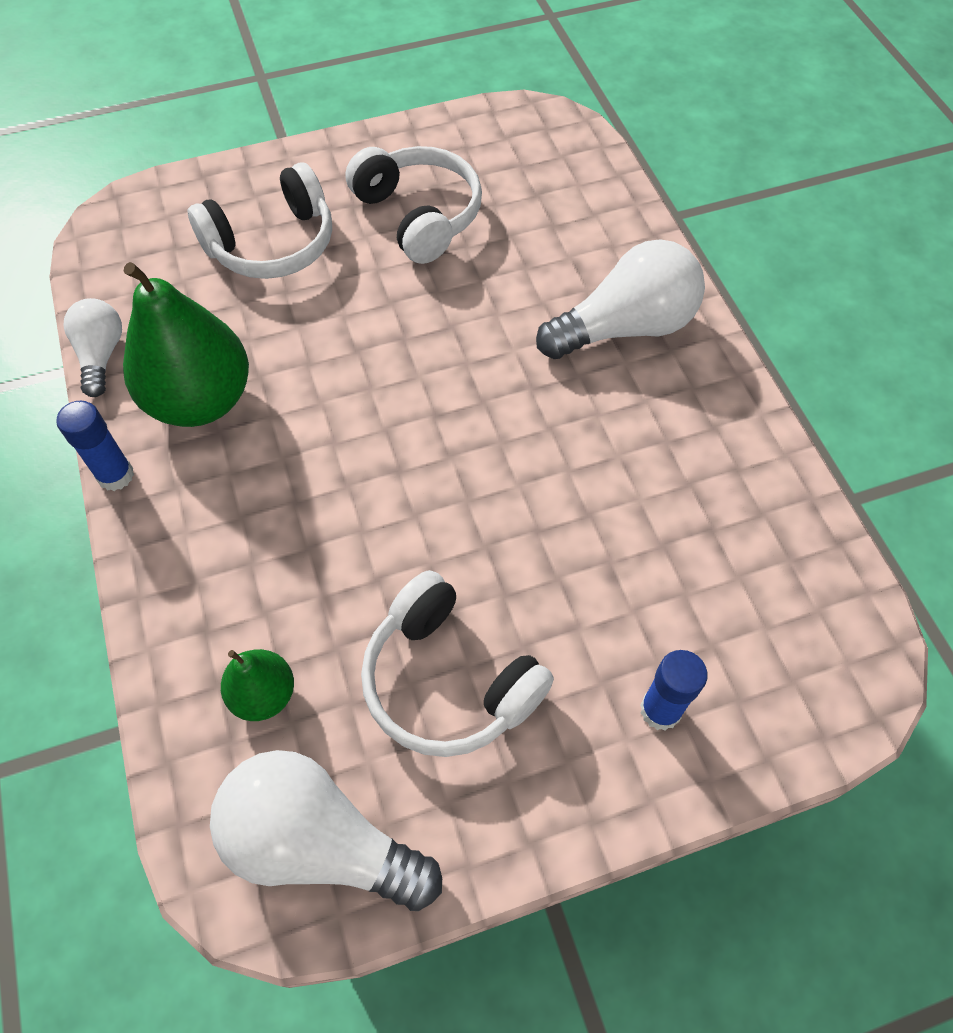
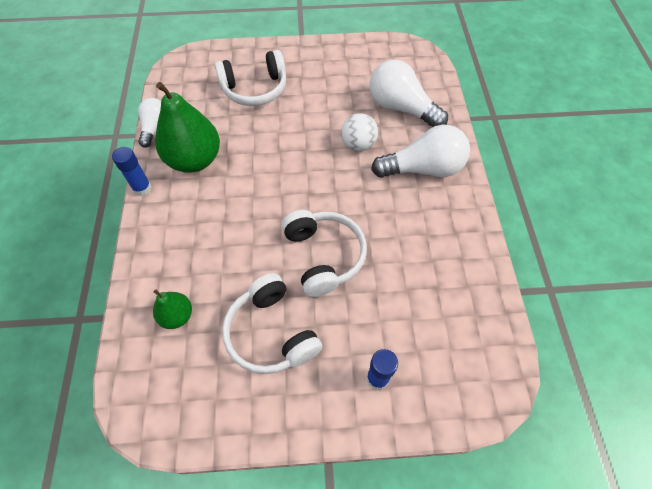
camera: 15 degrees right, 0 degrees up
white light bulb [210,750,442,911] -> white light bulb moved to [369,60,448,127]
white headphones [345,146,482,264] -> white headphones moved to [282,210,367,297]
none -> white ball [341,113,378,151]

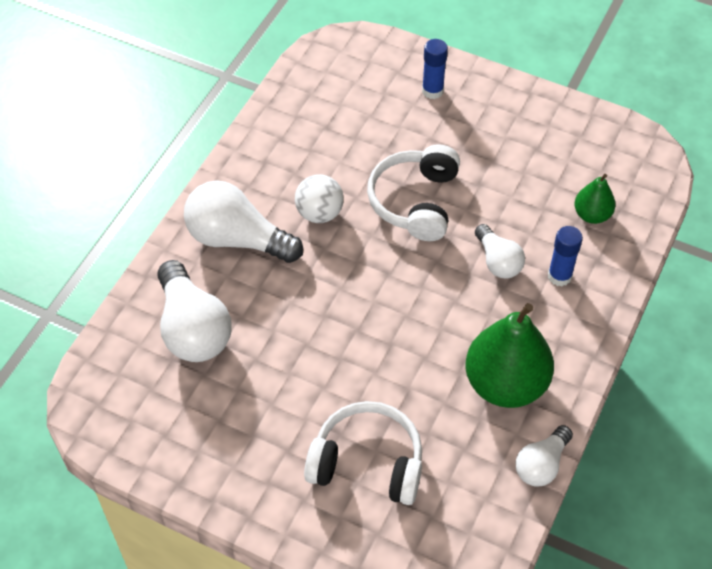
camera: 150 degrees left, 5 degrees down
blue glue stick [112,147,152,196] -> blue glue stick moved to [548,226,583,286]
white headphones [222,273,323,374] -> none
white ball [341,113,378,151] -> white ball moved to [295,174,344,223]
none -> white light bulb [475,224,525,279]

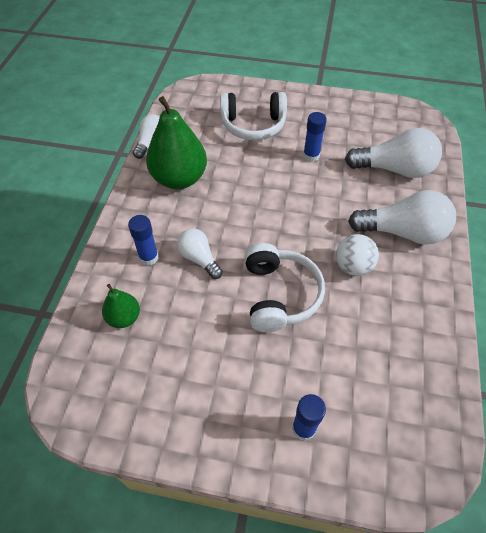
camera: 165 degrees right, 0 degrees up
white light bulb [158,260,232,362] -> white light bulb turned 135 degrees clockwise [345,128,442,178]
none -> blue glue stick [303,112,327,162]

